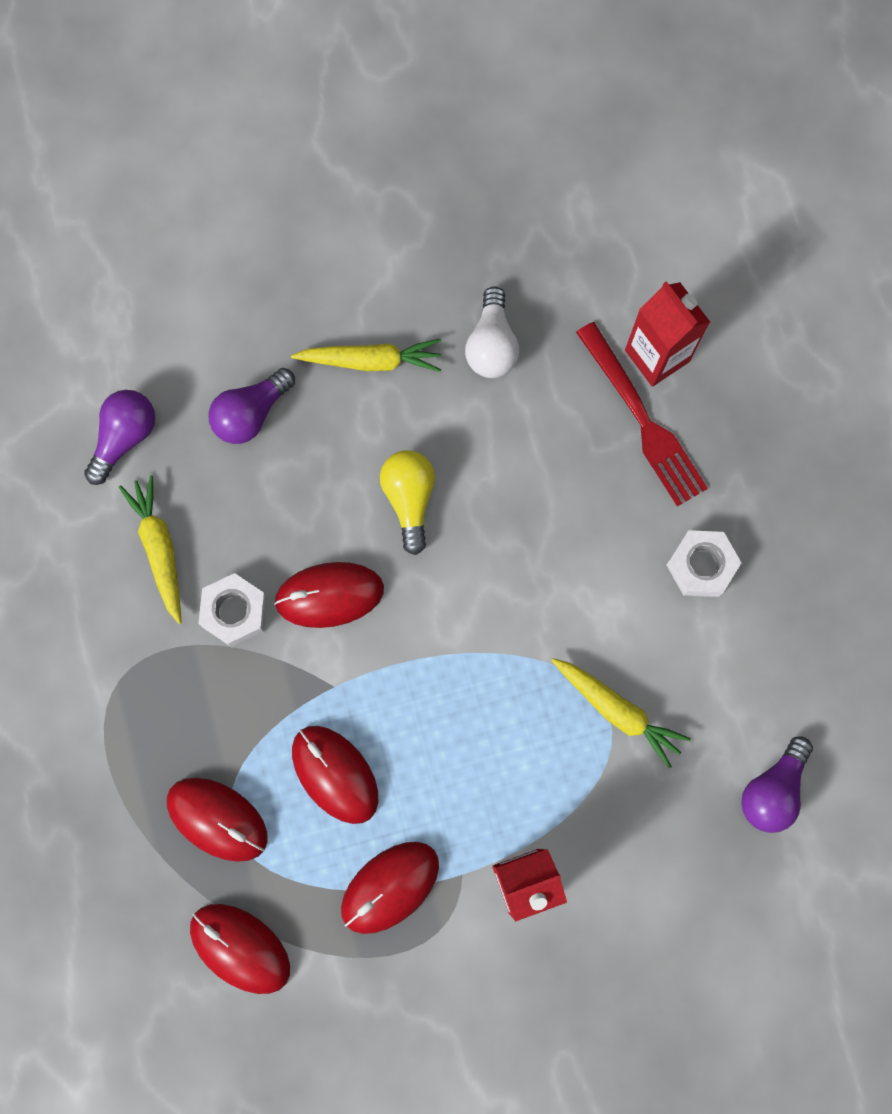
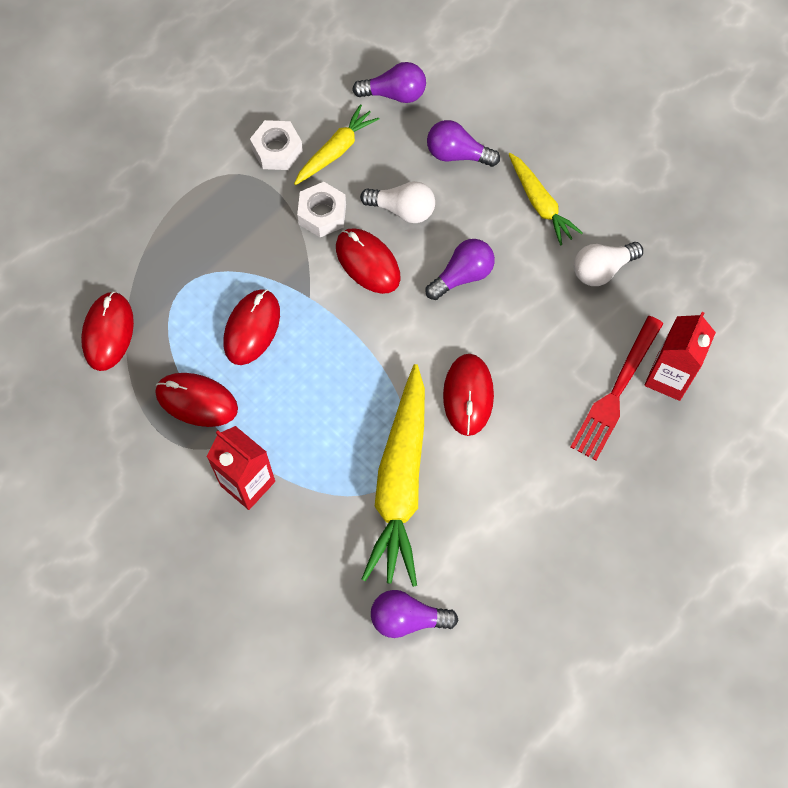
camera: 60 degrees right, 10 degrees down
red mouse [167,778,268,862] -> red mouse moved to [443,354,494,436]
yellow light bulb [380,450,435,555] -> purple light bulb [426,239,495,300]
yellow carrot [552,658,691,768] -> yellow carrot [361,364,425,587], size x1.83
white nut [666,530,741,597] -> white nut moved to [250,120,303,170]
none -> white light bulb [360,181,435,223]

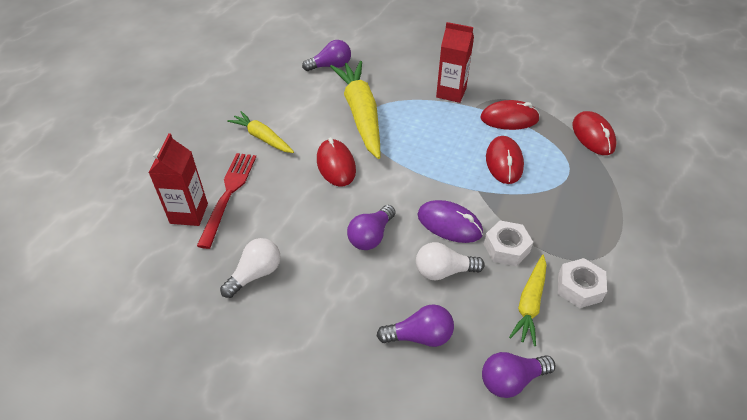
camera: 160 degrees right, 20 degrees down
red mouse [336,228,401,294] -> purple mouse [418,200,483,243]
yellow carrot [509,153,583,245] -> yellow carrot moved to [227,111,294,153]

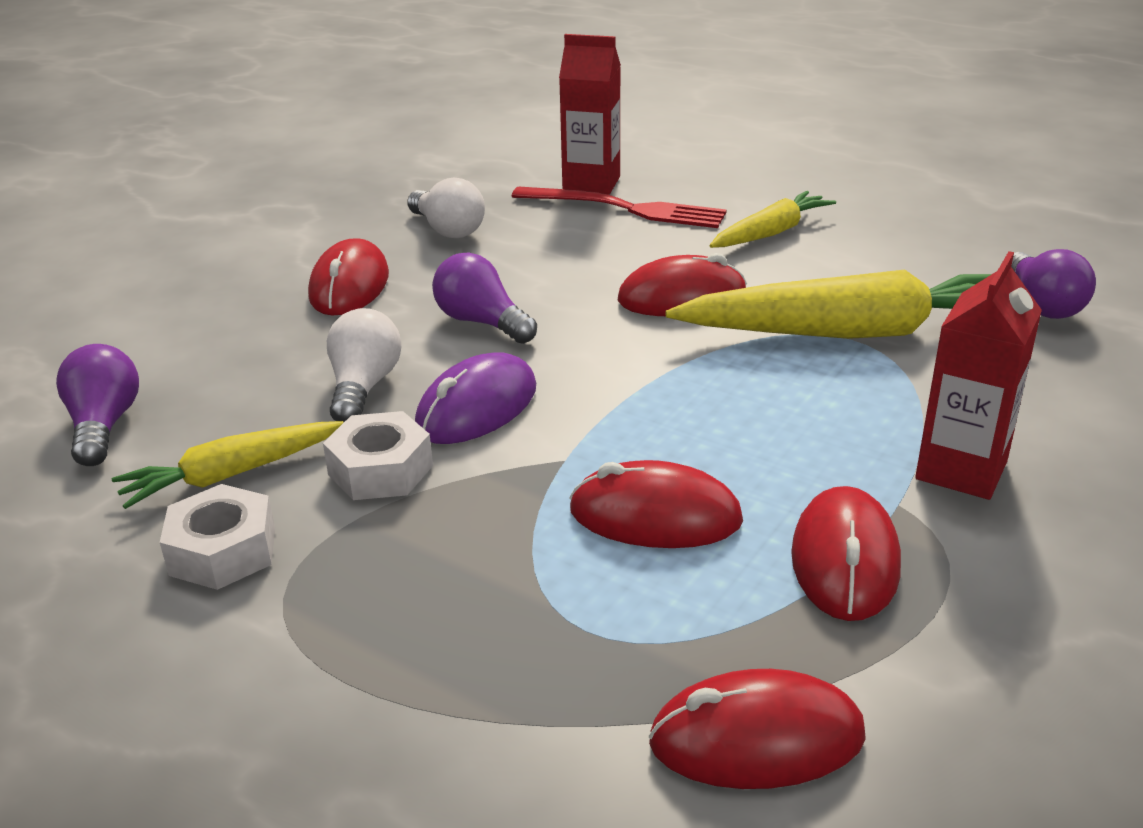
camera: 100 degrees right, 15 degrees down
purple light bulb [377,304,454,347] -> none
yellow carrot [509,255,547,346] -> yellow carrot turned 60 degrees counterclockwise [112,421,344,509]
none -> red mouse [308,238,389,315]

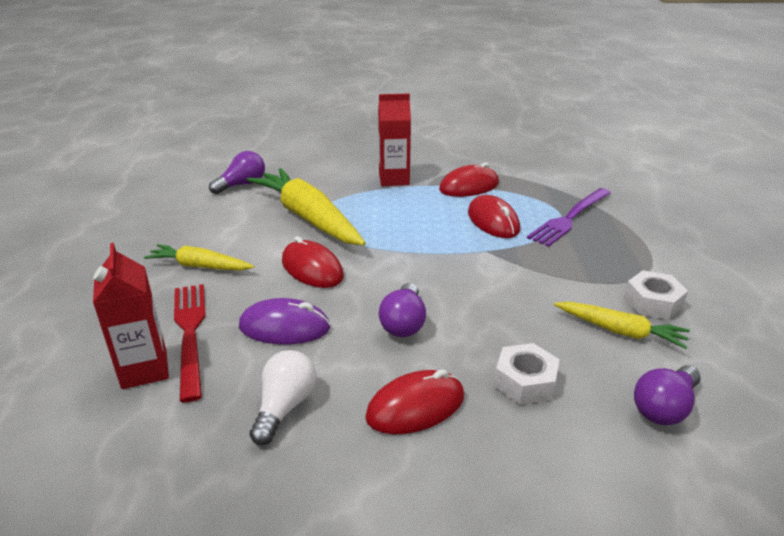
camera: 125 degrees left, 0 degrees up
white nut [323,411,433,500] -> white nut moved to [494,343,560,405]
white light bulb [327,308,401,422] -> none
purple mouse [415,352,536,444] -> purple mouse moved to [239,298,330,344]
red mouse [648,669,866,789] -> none
none -> purple fork [527,188,611,247]

